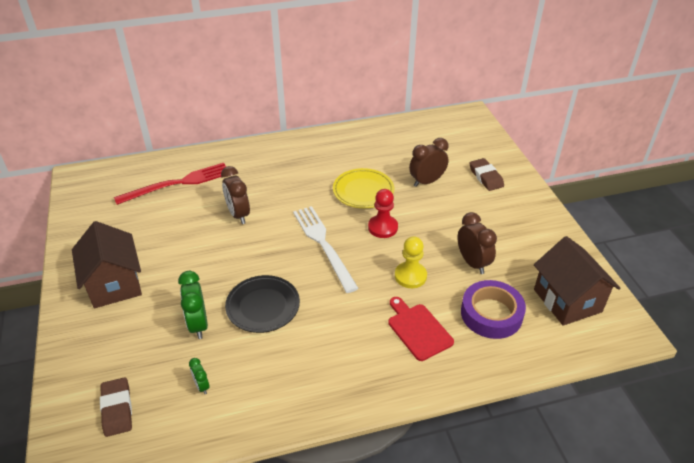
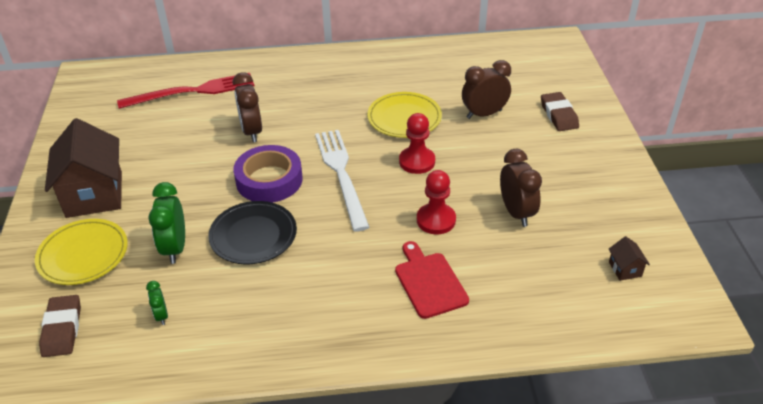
camera: 10 degrees right, 0 degrees up
yellow pawn [395,236,427,288] -> red pawn [417,170,456,234]
purple tape [461,280,526,339] -> purple tape moved to [233,145,303,203]
brown house [534,236,621,326] -> brown house [609,236,650,281], size x0.41
none -> yellow plate [35,219,128,285]

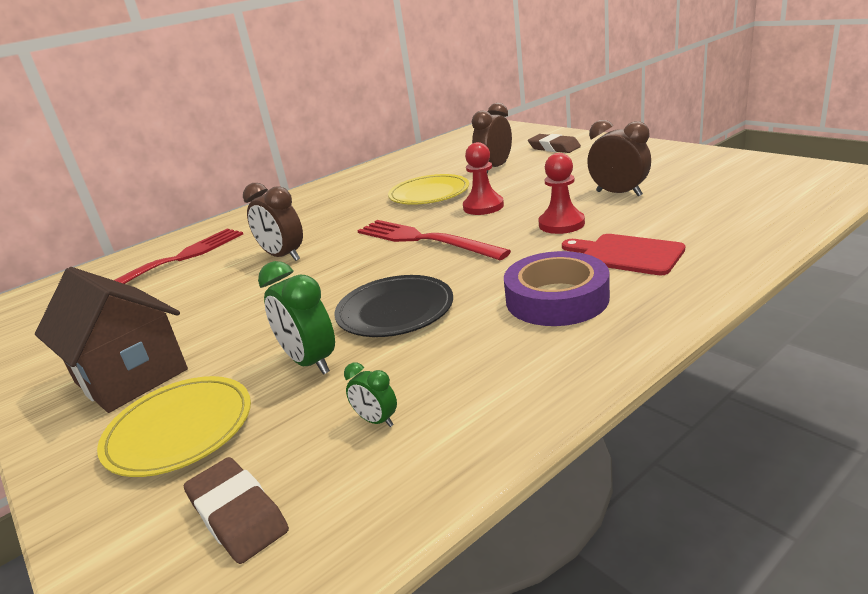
camera: 30 degrees left, 15 degrees down
purple tape [233,145,303,203] -> purple tape moved to [504,251,610,326]
white fork [315,130,370,232] -> red fork [357,220,511,260]
brown house [609,236,650,281] -> none

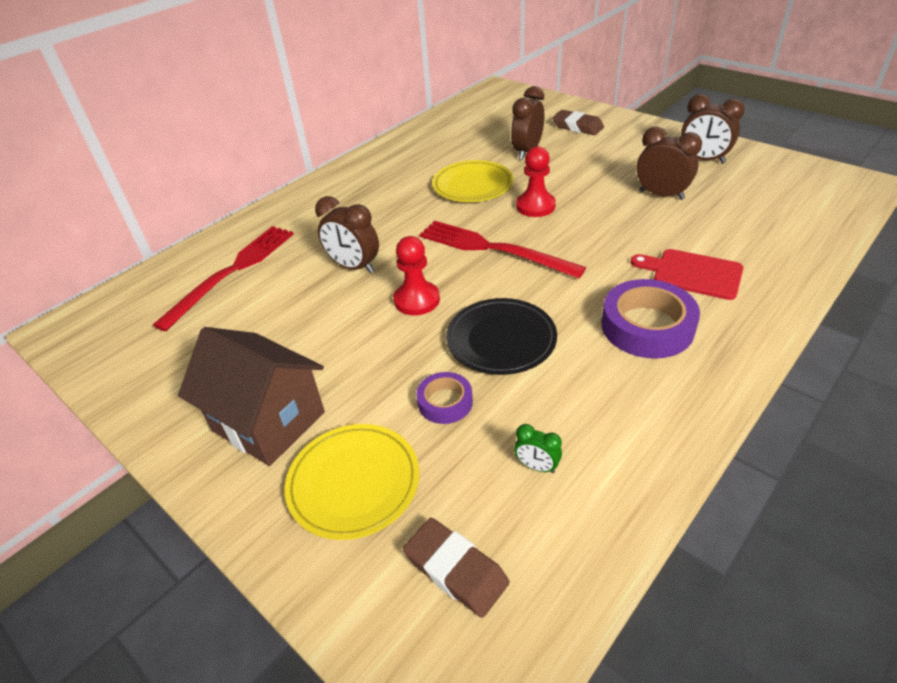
camera: 10 degrees left, 15 degrees up
green clock [258,261,335,375] -> purple tape [416,372,473,424]
red pawn [538,153,585,234] -> red pawn moved to [393,236,440,316]
none -> brown clock [681,94,745,164]

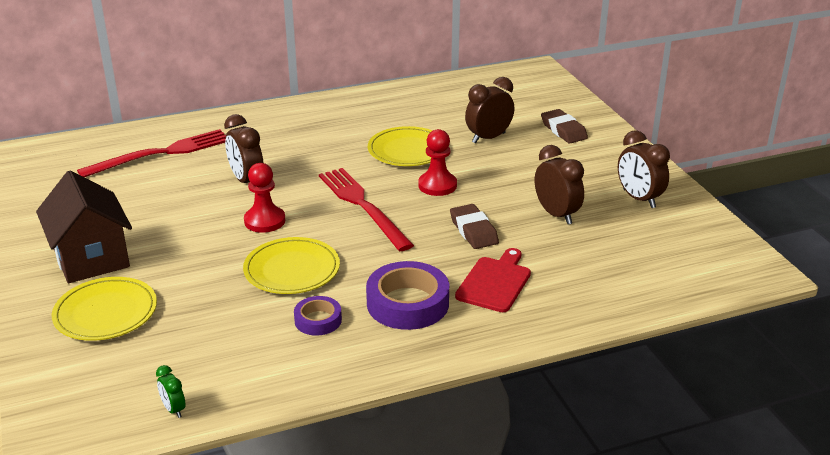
camera: 25 degrees right, 10 degrees down
brown eraser [403,518,509,618] -> brown eraser moved to [450,204,499,249]
purple tape [416,372,473,424] -> purple tape moved to [294,296,342,336]
black plate [446,298,557,375] -> yellow plate [243,237,340,294]
green clock [514,424,562,473] -> green clock moved to [156,365,185,418]
red cutting board [631,249,743,300] -> red cutting board turned 60 degrees clockwise [455,248,531,312]

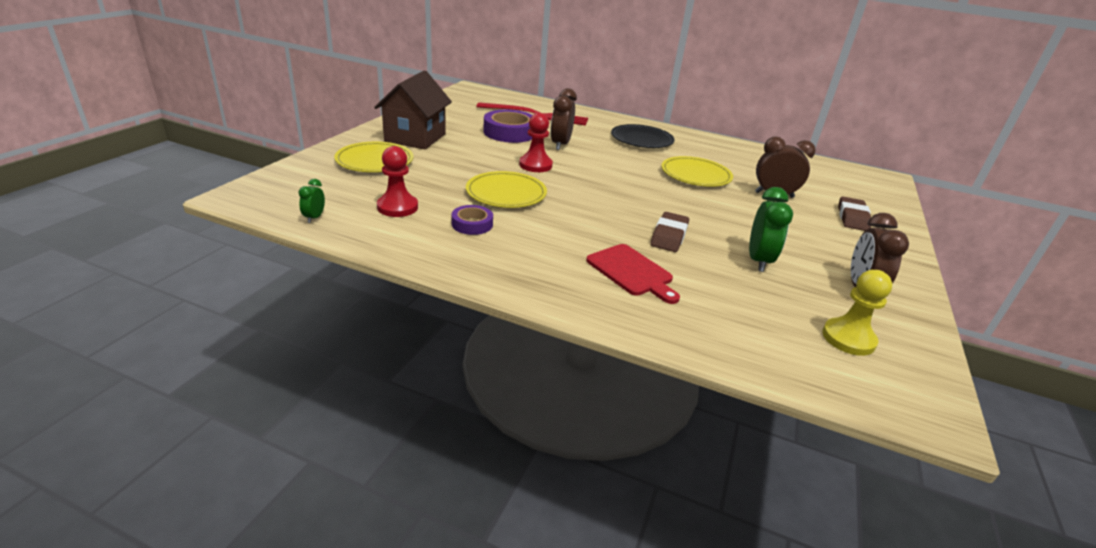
camera: 40 degrees right, 0 degrees up
red fork [319,168,414,251] -> none
purple tape [366,261,449,330] -> purple tape moved to [483,110,532,143]
red pawn [418,129,457,196] -> red pawn moved to [377,146,418,217]
red cutting board [455,248,531,312] -> red cutting board turned 75 degrees clockwise [586,244,680,304]
brown clock [535,145,584,225] -> green clock [749,187,793,272]
none -> black plate [611,124,675,148]
none -> yellow pawn [822,270,892,356]

